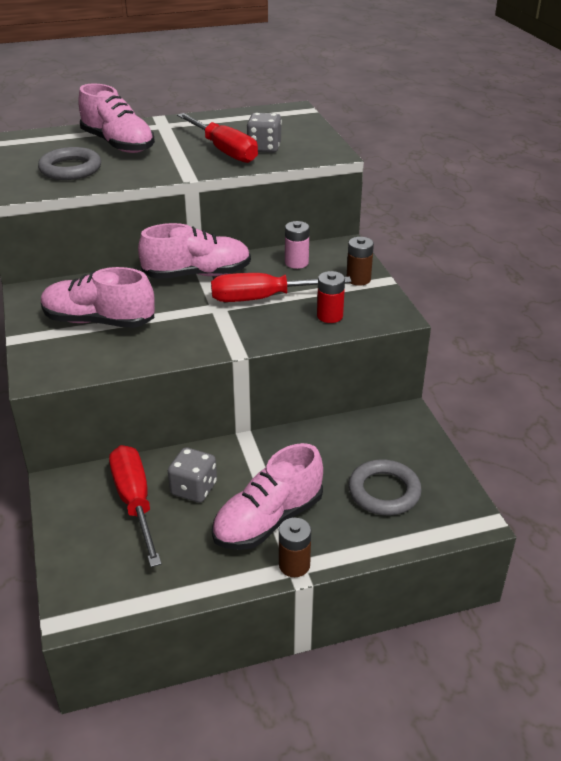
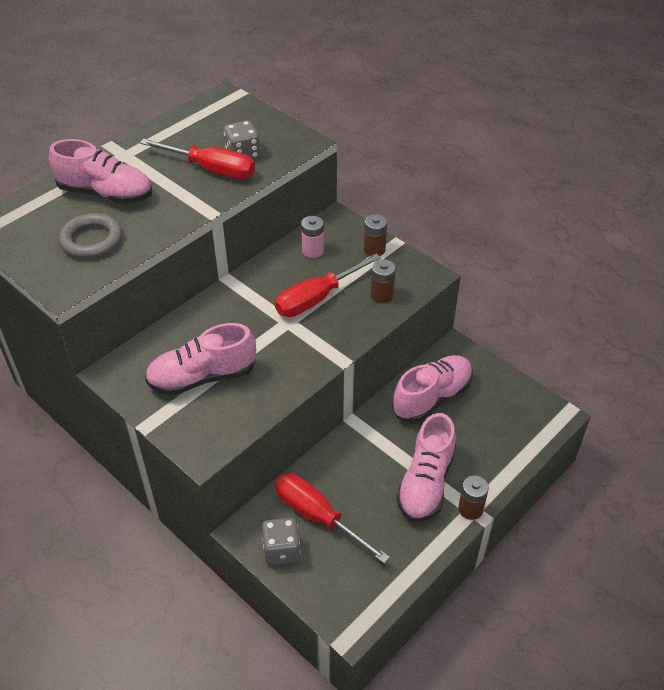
camera: 30 degrees left, 10 degrees up
pink shoe [138,223,251,279] -> pink shoe moved to [392,355,473,422]
grey dice [168,447,217,503] -> grey dice moved to [262,518,300,565]
red battery [317,271,345,323] -> brown battery [371,259,396,303]
grey ring [348,459,422,516] -> none

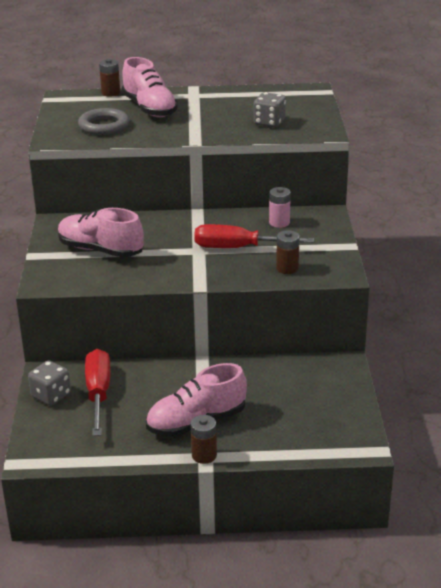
camera: 45 degrees right, 15 degrees down
red screwdriver [140,139,255,179] -> none
brown battery [364,214,387,256] -> brown battery moved to [99,59,120,97]
pink shoe [392,355,473,422] -> none

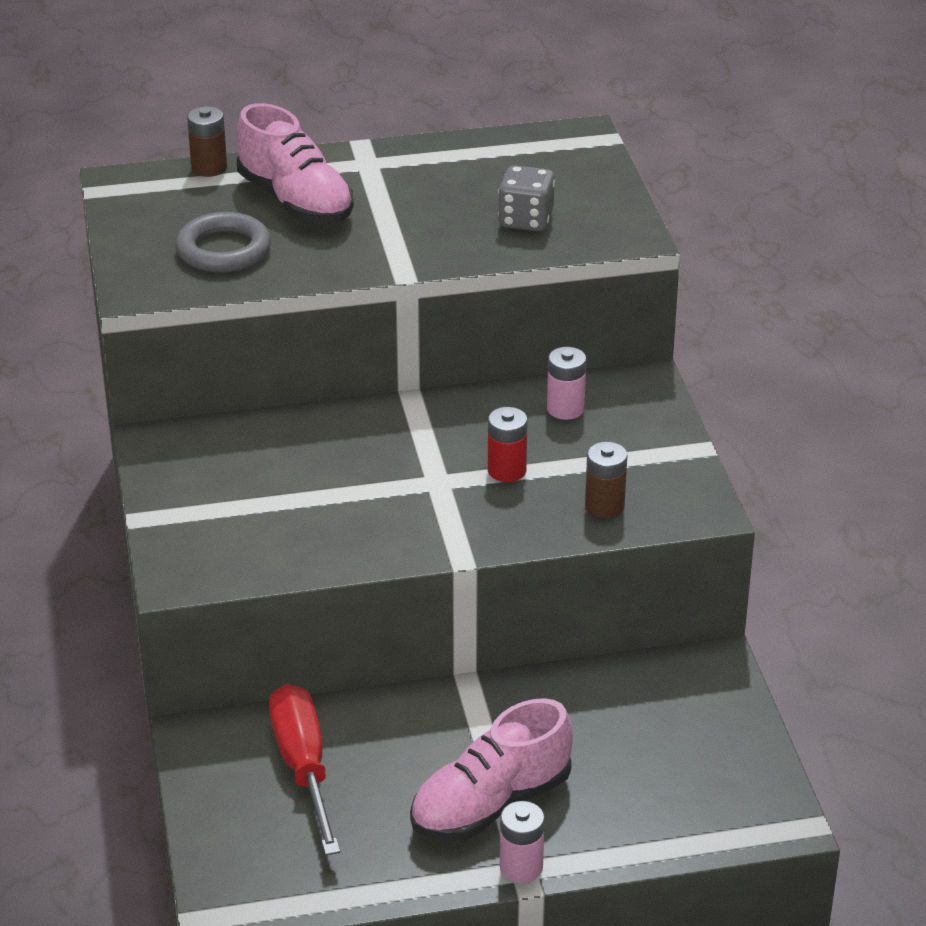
camera: 10 degrees left, 5 degrees up
grey dice [28,360,71,406] -> none
pink shoe [58,208,144,257] -> none
brown battery [191,415,217,464] -> pink battery [500,801,545,883]
red screwdriver [194,224,314,248] -> red battery [488,407,527,482]

